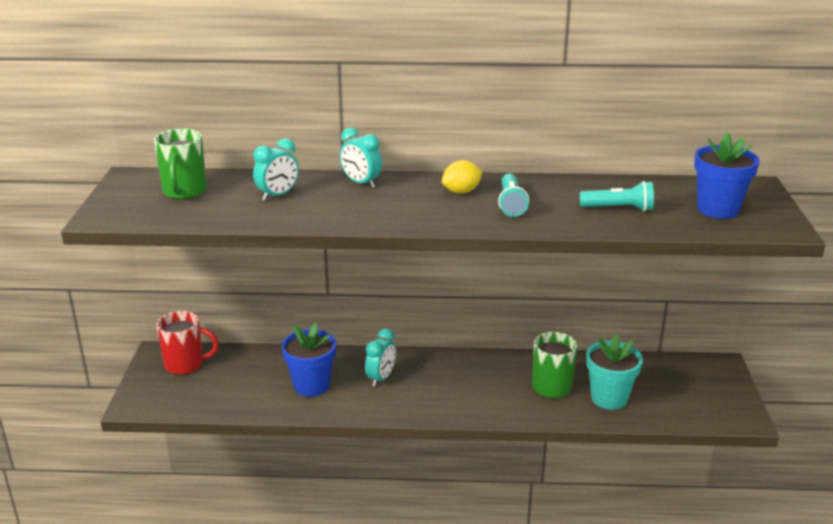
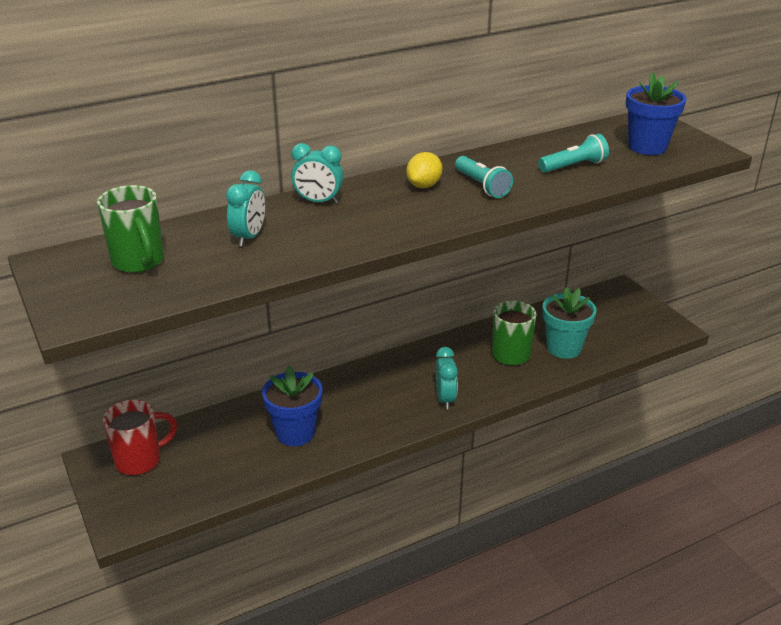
camera: 30 degrees left, 5 degrees up
turquoise clock [365,329,396,387] -> turquoise clock moved to [435,347,458,410]

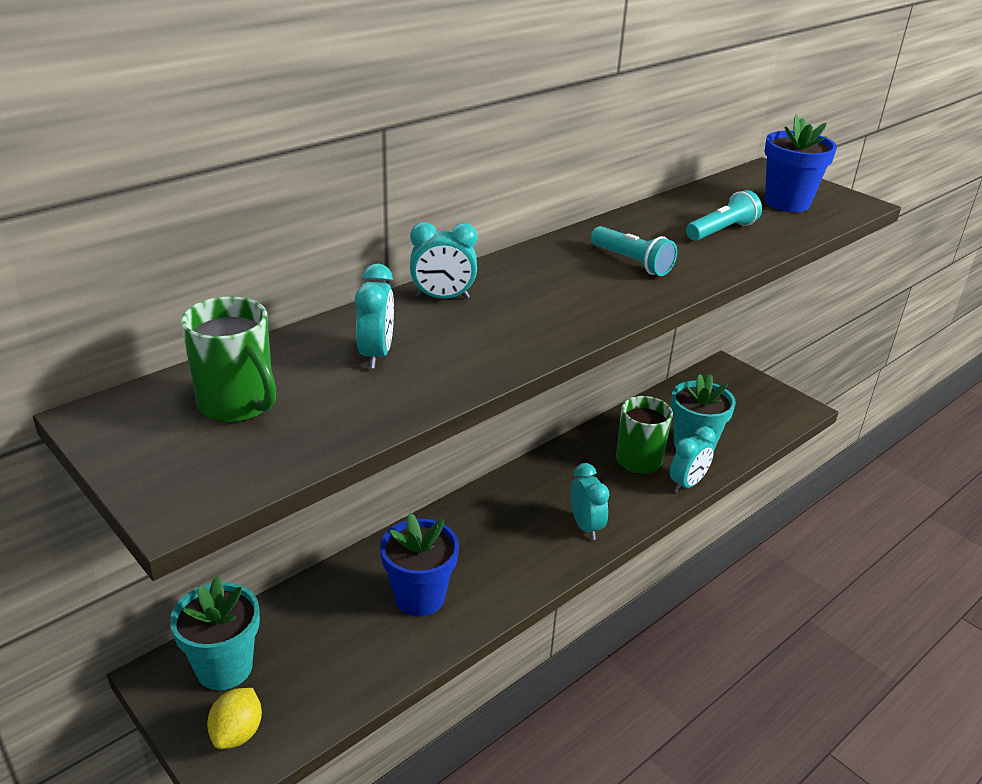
camera: 15 degrees left, 0 degrees up
red mug [103,400,177,475] -> turquoise flower pot [170,576,260,690]
yellow lemon [406,152,442,188] -> yellow lemon moved to [207,688,262,749]
none -> turquoise clock [670,426,716,492]

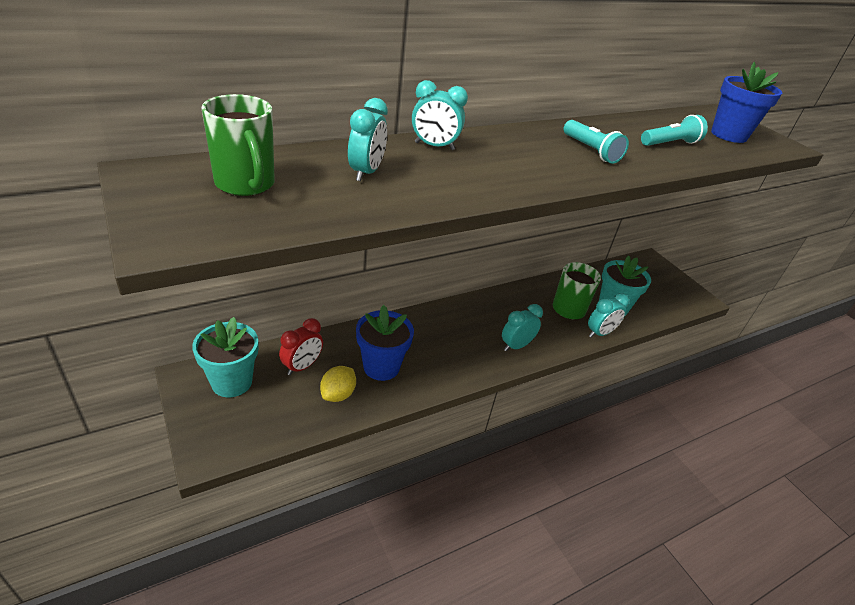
camera: 10 degrees right, 5 degrees up
yellow lemon [207,688,262,749] -> yellow lemon moved to [320,366,356,402]
turquoise clock [570,463,609,540] -> turquoise clock turned 120 degrees counterclockwise [502,304,543,351]
none -> red clock [279,318,323,375]

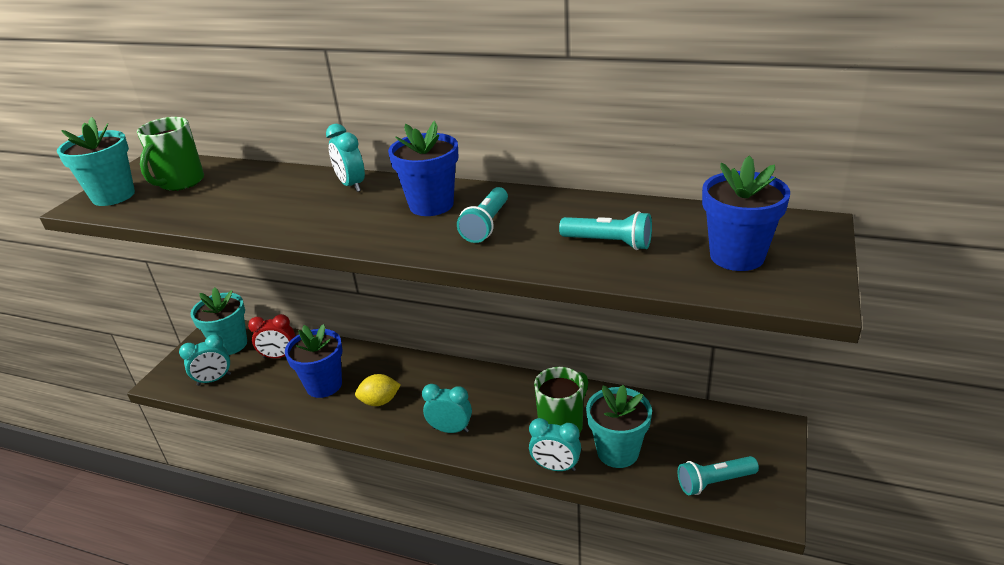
camera: 55 degrees right, 5 degrees down
yellow lemon [320,366,356,402] -> yellow lemon moved to [355,374,401,406]
turquoise clock [348,98,388,181] -> turquoise clock moved to [179,334,231,386]
none -> turquoise flower pot [57,117,135,206]
none -> blue flower pot [388,121,459,216]
none -> turquoise flashlight [678,456,759,495]

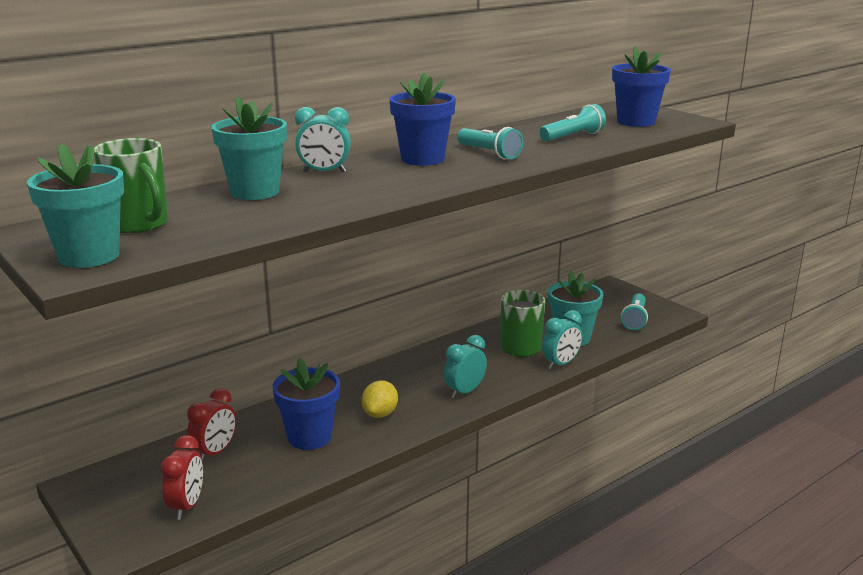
camera: 60 degrees left, 10 degrees down
turquoise clock [179,334,231,386] -> red clock [161,435,203,520]
turquoise flower pot [190,287,247,355] -> turquoise flower pot moved to [211,97,287,200]

